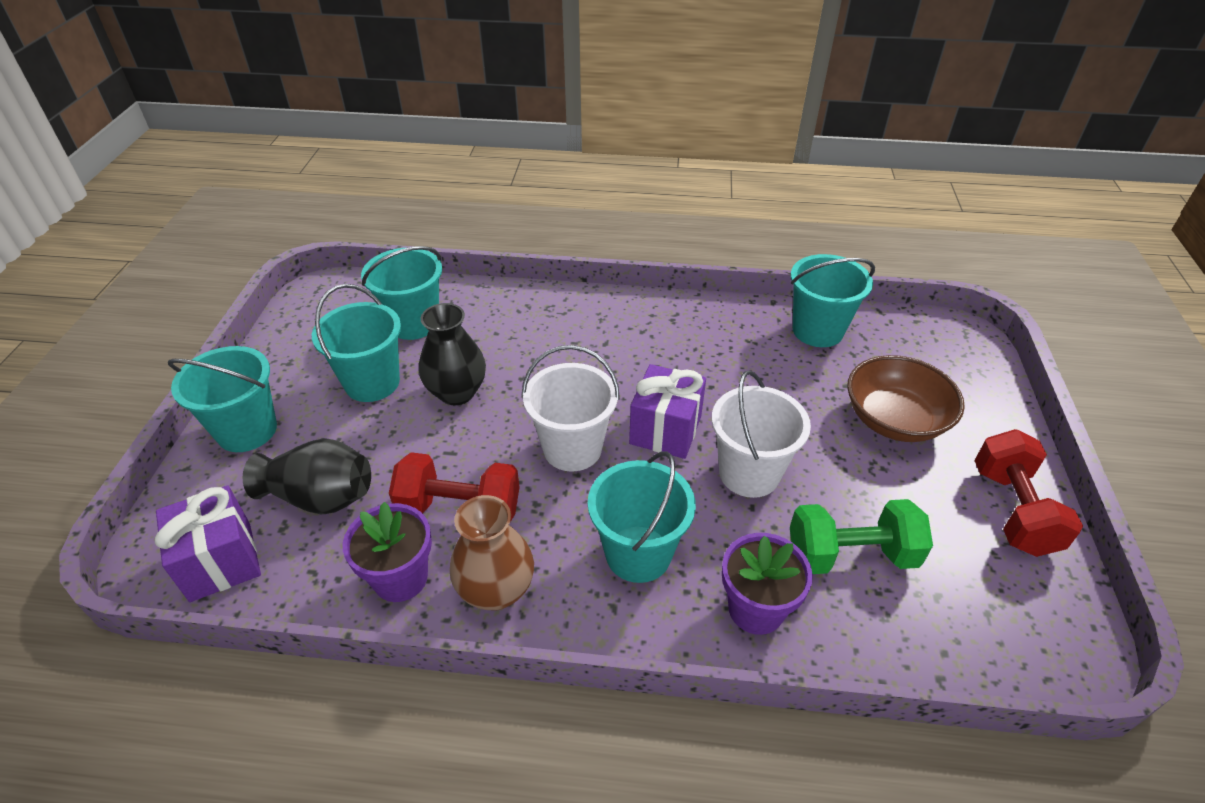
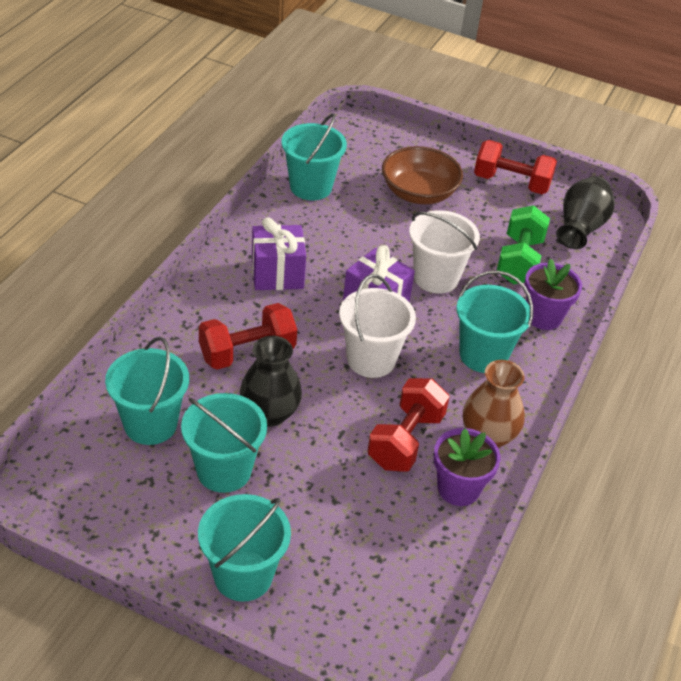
camera: 75 degrees left, 0 degrees up
purple gift [155,486,261,602] -> purple gift moved to [252,218,306,290]
black vase [243,438,371,514] -> black vase moved to [556,176,615,249]
none -> red dumbbell [199,303,297,370]

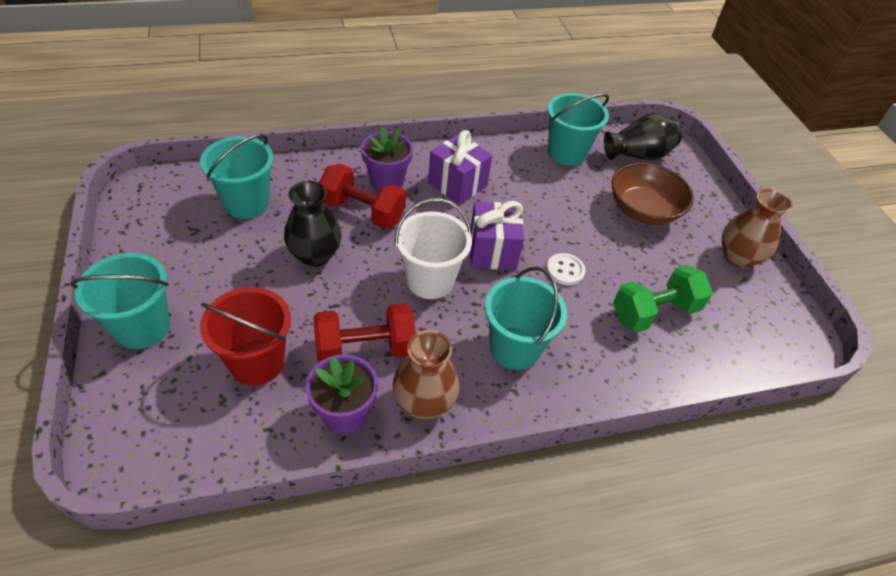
camera: 50 degrees right, 5 degrees up
turquoise bucket [181,393,267,493] -> none
white bucket [409,210,480,294] -> white button [546,253,585,285]
red dumbbell [474,140,557,194] -> brown vase [722,188,792,268]
purple flower pot [524,259,582,330] -> purple flower pot moved to [361,127,413,191]
black vase [556,176,615,249] -> black vase moved to [604,113,682,160]
none -> red bucket [200,287,291,385]

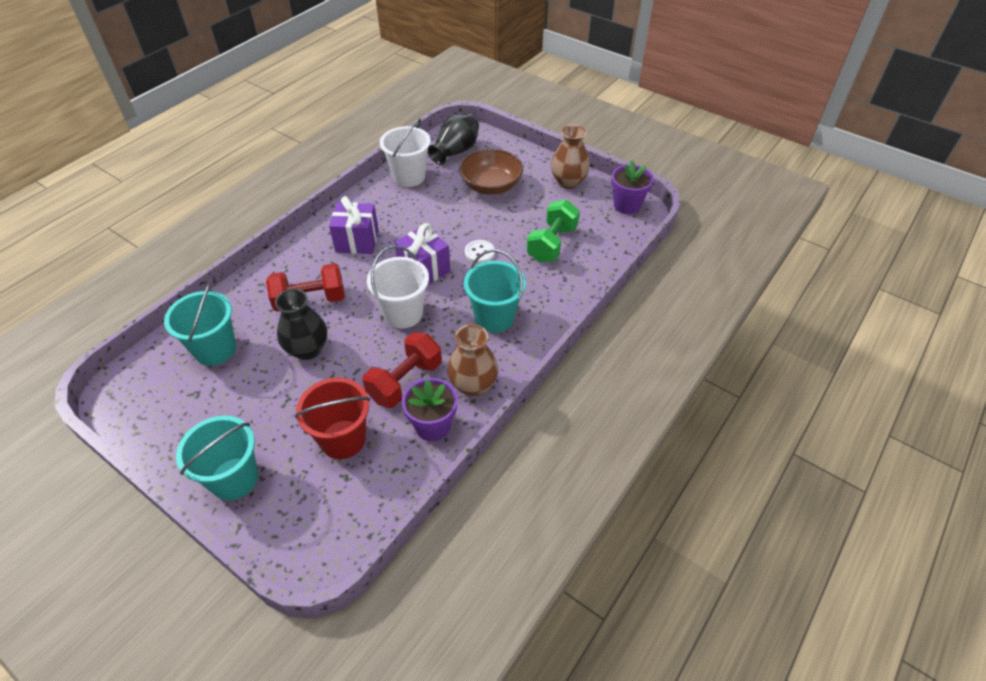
camera: 35 degrees left, 0 degrees up
purple flower pot [361,127,413,191] -> purple flower pot moved to [611,160,654,214]
turquoise bucket [547,93,609,166] -> white bucket [380,118,431,187]

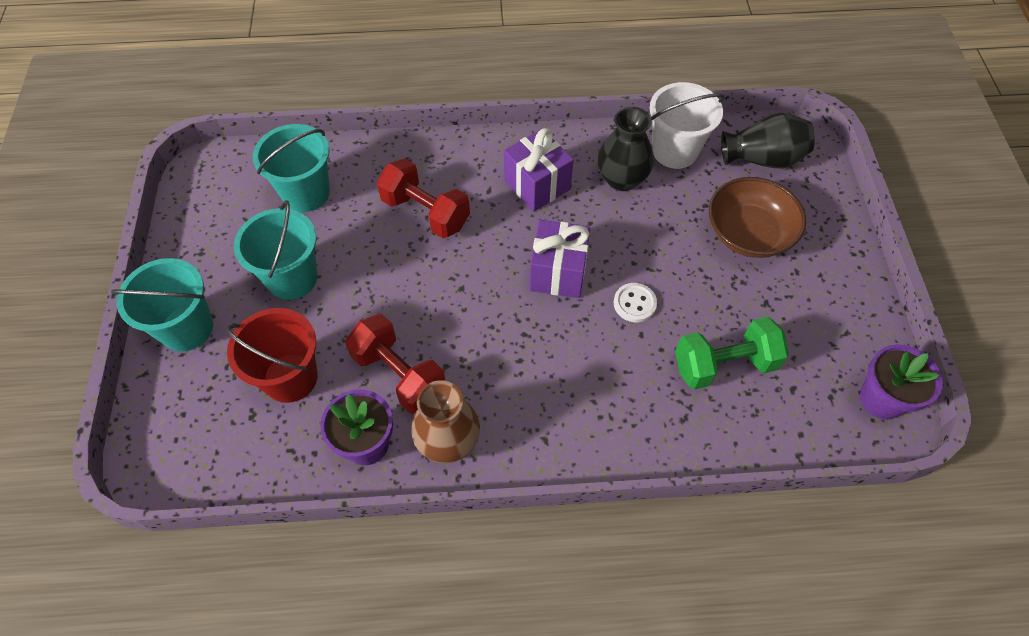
camera: 50 degrees right, 10 degrees up
black vase [275,289,327,360] -> black vase moved to [597,107,654,191]
red dumbbell [363,332,442,408] -> red dumbbell turned 45 degrees clockwise [346,314,446,414]
white bucket [367,245,429,329] -> none
turquoise bucket [464,249,526,333] -> turquoise bucket moved to [234,200,317,300]
brown vase [551,125,590,189] -> none

